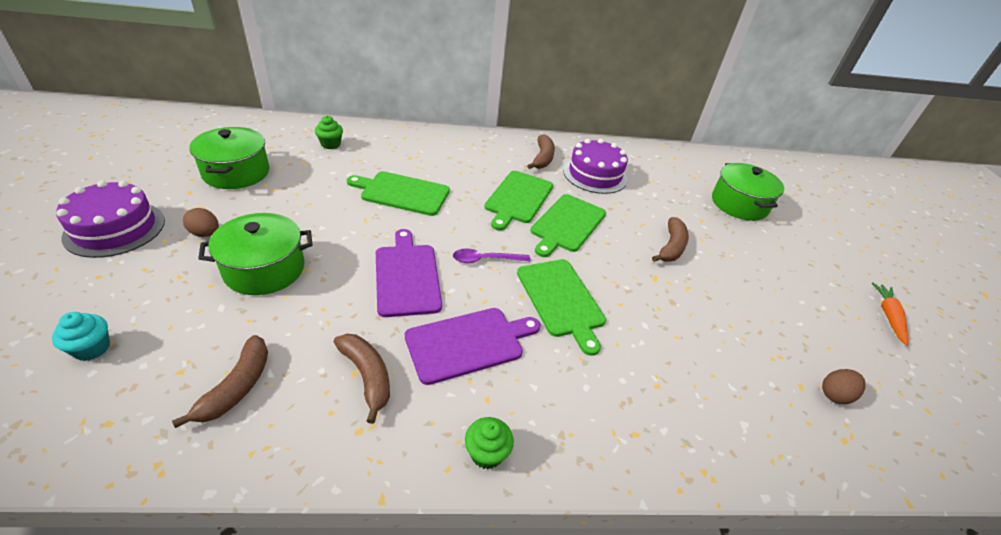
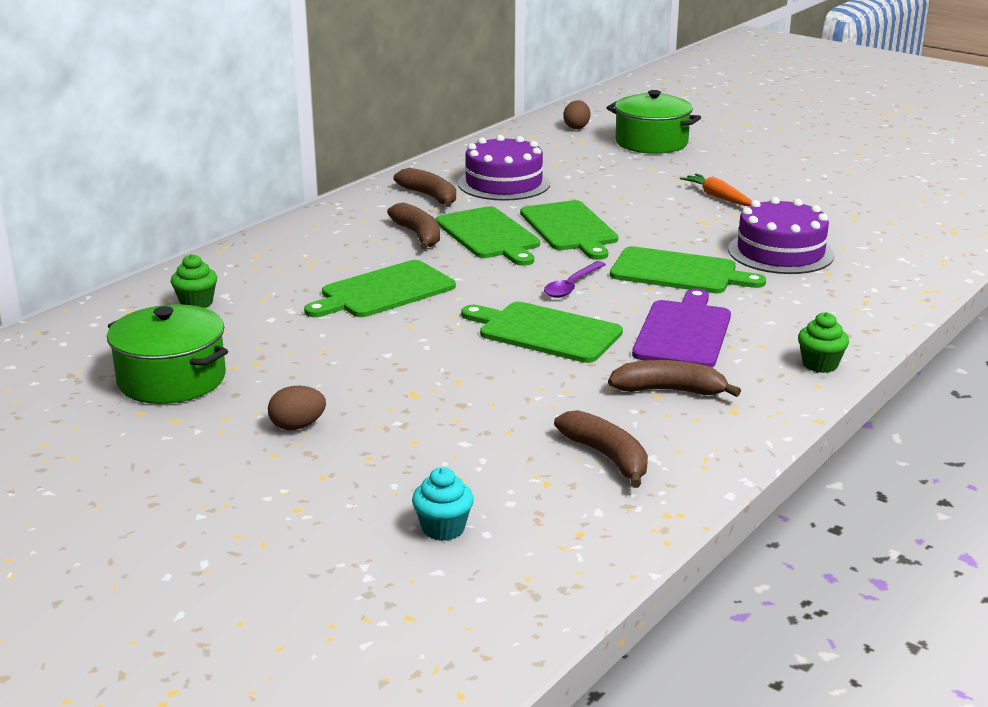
camera: 45 degrees left, 15 degrees down
purple cake [56,180,165,258] -> purple cake moved to [728,197,834,274]
green pot [198,213,312,295] -> none
purple cutting board [376,229,442,317] -> green cutting board [461,302,623,363]
brown banana [652,217,689,262] -> brown banana moved to [387,203,440,250]
brown egg [822,369,866,404] -> brown egg moved to [563,100,591,129]
orange carrot [872,282,908,346] -> orange carrot moved to [680,173,752,206]

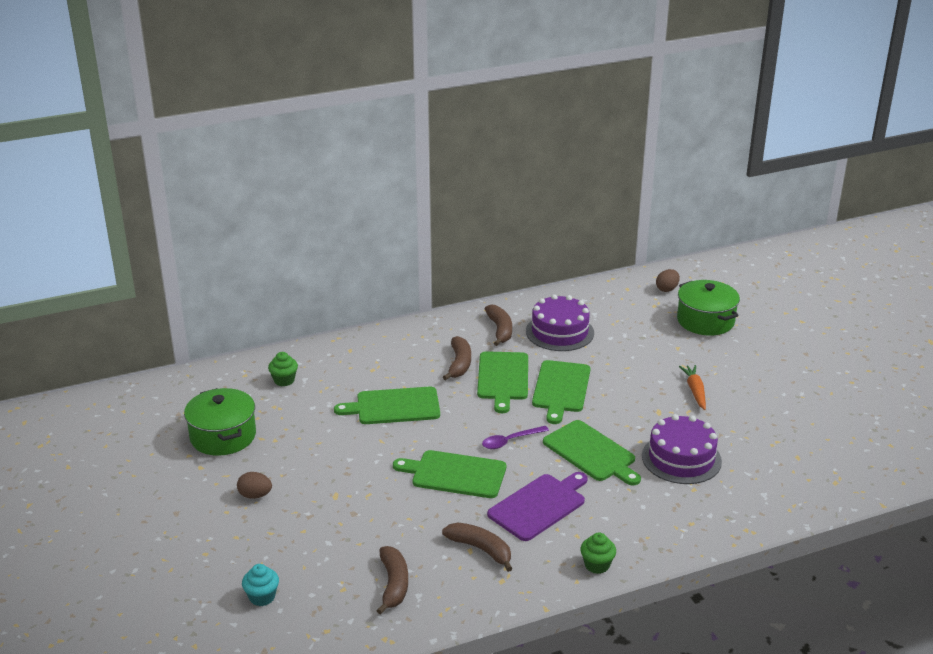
camera: 30 degrees right, 5 degrees up
green cutting board [461,302,623,363] -> green cutting board turned 45 degrees counterclockwise [393,450,506,498]

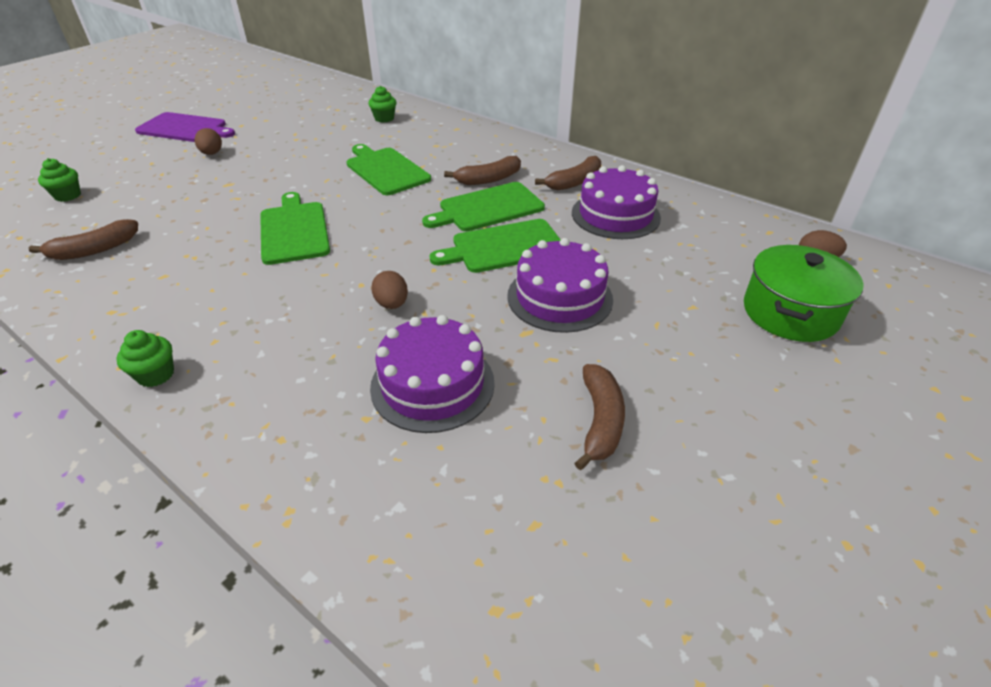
camera: 60 degrees right, 10 degrees up
green pot [184,388,256,456] -> none
turquoise cupcake [242,564,279,606] -> green cupcake [38,158,81,202]
brown banana [442,522,512,572] -> brown banana moved to [575,364,625,470]
purple spoon [482,426,549,449] -> none
purple cutting board [487,472,588,541] -> purple cutting board moved to [135,112,235,142]
green cutting board [543,420,641,486] -> brown egg [371,271,408,309]
orange carrot [679,365,706,410] -> none
none -> purple cake [507,238,613,333]

